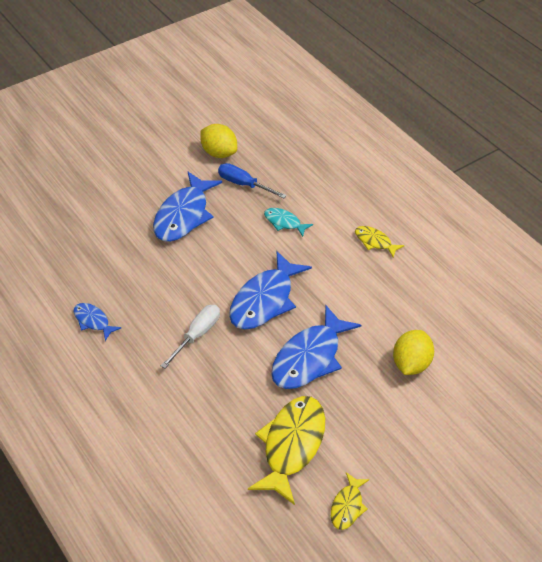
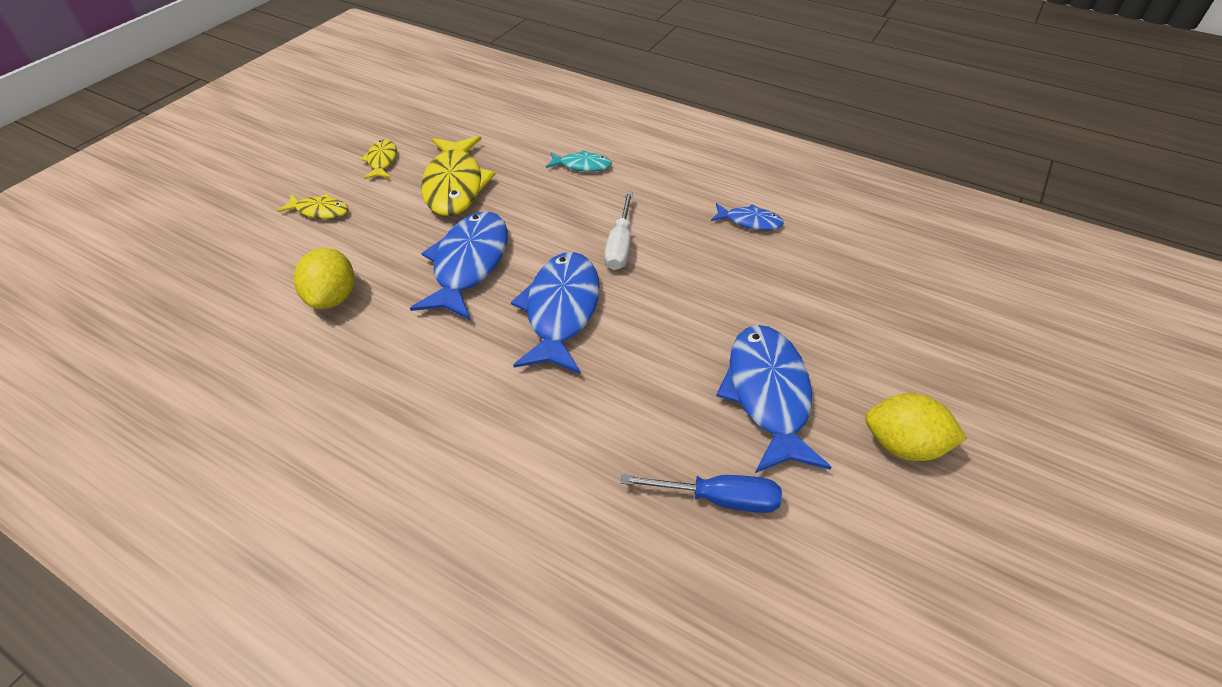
camera: 155 degrees right, 0 degrees up
yellow lemon [200,124,237,158] -> yellow lemon moved to [865,393,967,461]
turquoise fish [264,208,313,237] -> turquoise fish moved to [546,150,612,172]
yellow fish [355,226,404,258] -> yellow fish moved to [277,194,349,219]

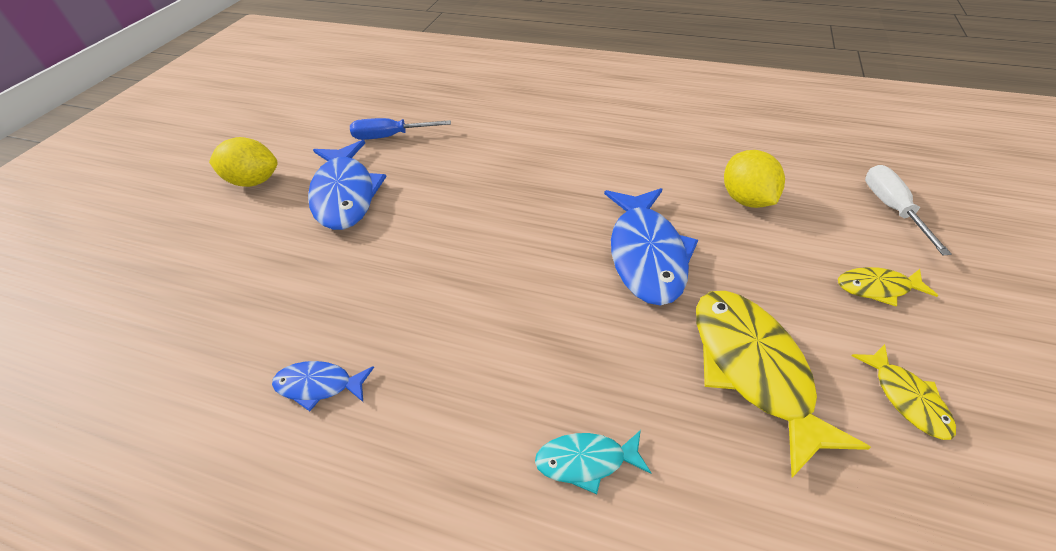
camera: 170 degrees right, 0 degrees up
blue fish [511,252,600,374] -> none
white screwdriver [604,191,633,270] -> white screwdriver moved to [865,165,951,255]

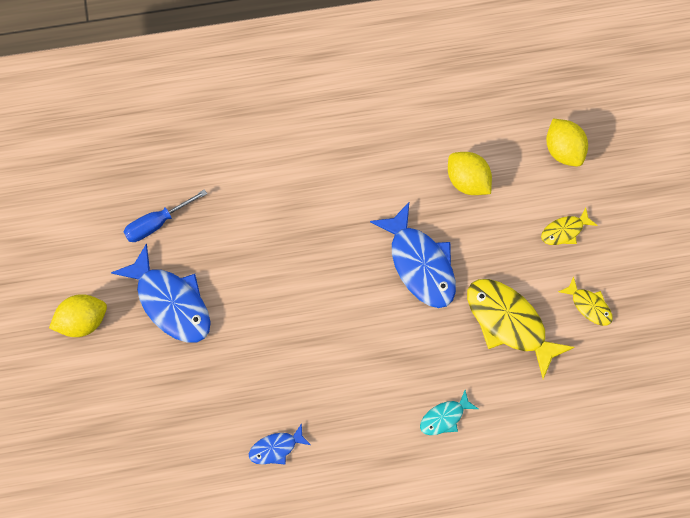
camera: 30 degrees left, 20 degrees up
white screwdriver [865,165,951,255] -> yellow lemon [546,119,588,167]

